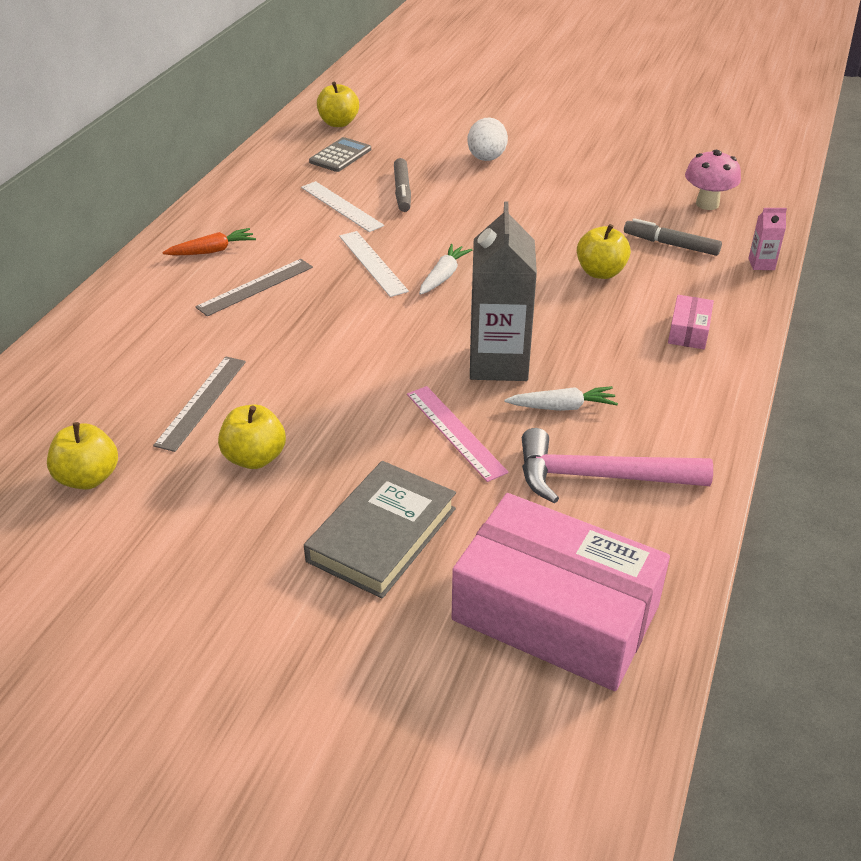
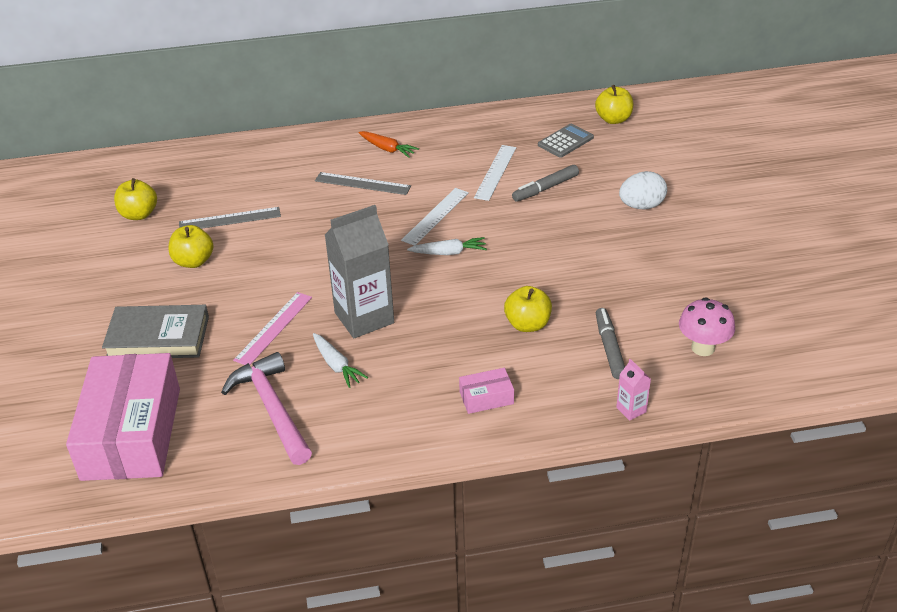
camera: 60 degrees right, 0 degrees up
grey calculator [309,137,371,172] -> grey calculator turned 45 degrees counterclockwise [538,124,594,158]

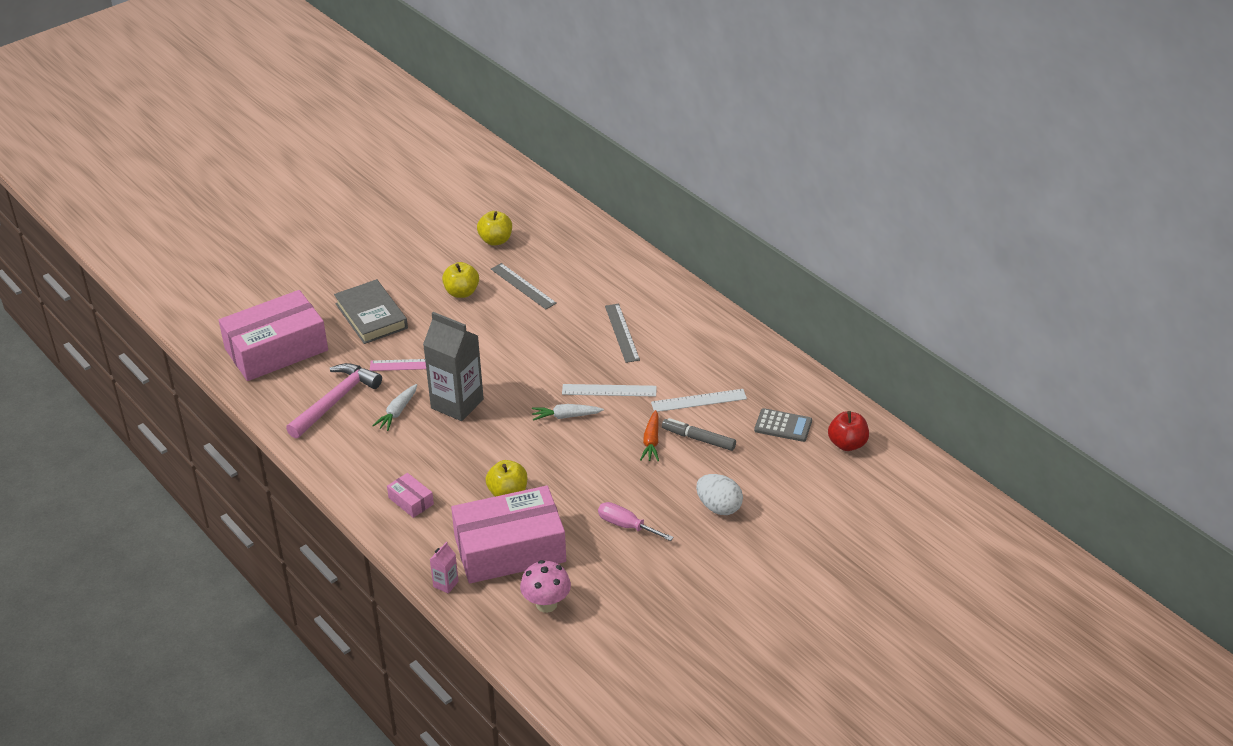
camera: 60 degrees right, 0 degrees up
orange carrot [358,131,419,158] -> orange carrot moved to [640,410,659,461]
white carrot [407,237,487,255] -> white carrot turned 120 degrees clockwise [532,404,604,421]
yellow apple [595,85,633,124] -> red apple [828,411,869,451]
grey marker [596,308,625,379] -> pink box [451,486,566,583]
none -> pink screwdriver [598,502,674,541]

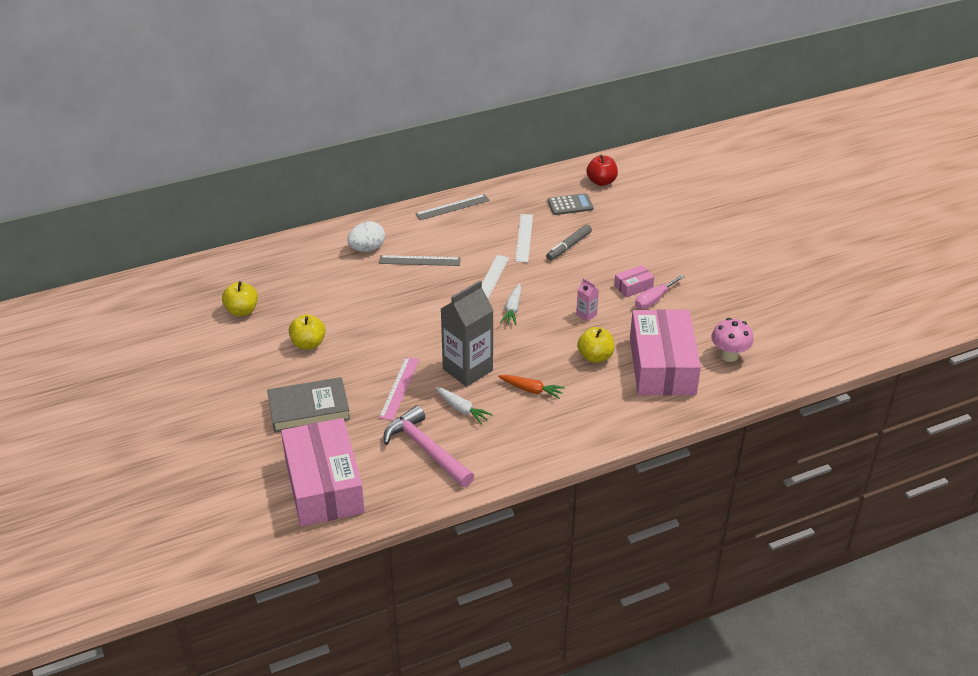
camera: 75 degrees left, 0 degrees up
pink box [387,473,434,518] -> pink box moved to [614,265,654,298]
pink carton [430,542,459,594] -> pink carton moved to [576,278,599,322]
grey ruler [491,263,557,309] -> grey ruler moved to [415,194,490,220]
orange carrot [640,410,659,461] -> orange carrot moved to [498,375,565,399]
white egg [696,474,743,515] -> white egg moved to [348,221,385,252]
grey calculator [754,408,812,442] -> grey calculator turned 45 degrees clockwise [548,193,594,215]

